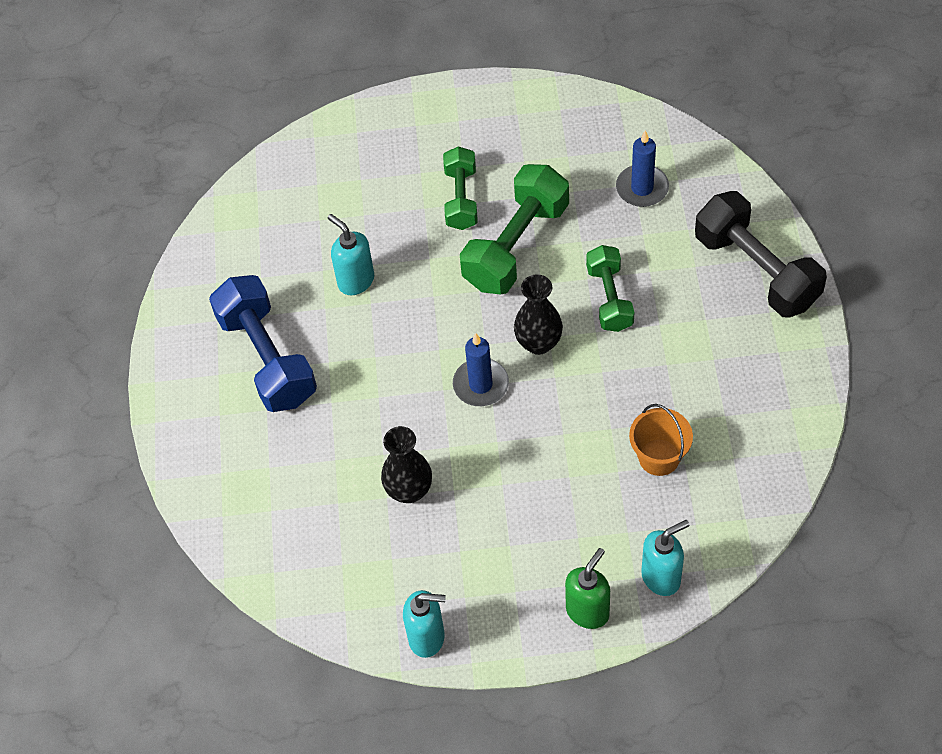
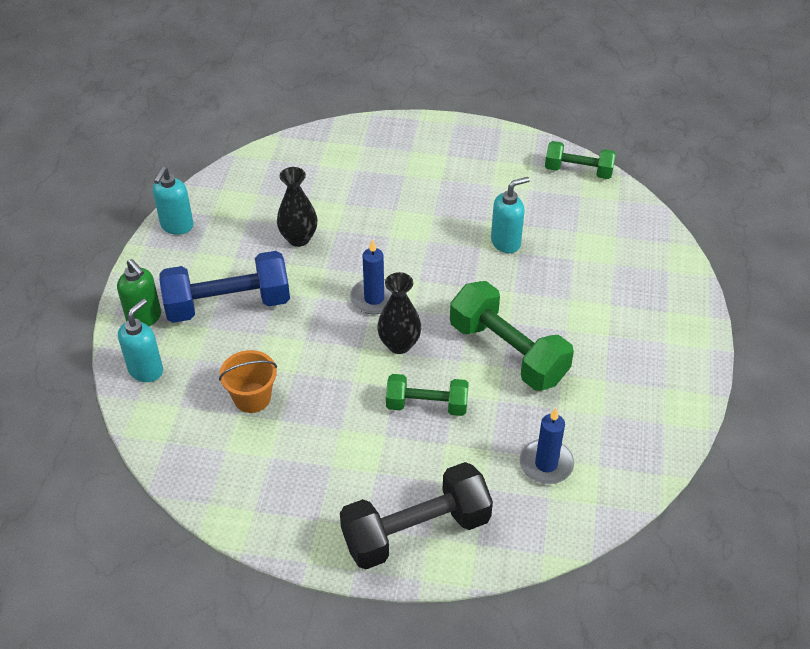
camera: 100 degrees right, 10 degrees down
blue dumbbell [209,275,317,412] -> blue dumbbell moved to [159,251,290,323]
green dumbbell [443,146,478,230] -> green dumbbell moved to [545,141,616,179]
turquoise soap dispenser [641,520,689,596] -> turquoise soap dispenser turned 135 degrees counterclockwise [118,299,163,382]

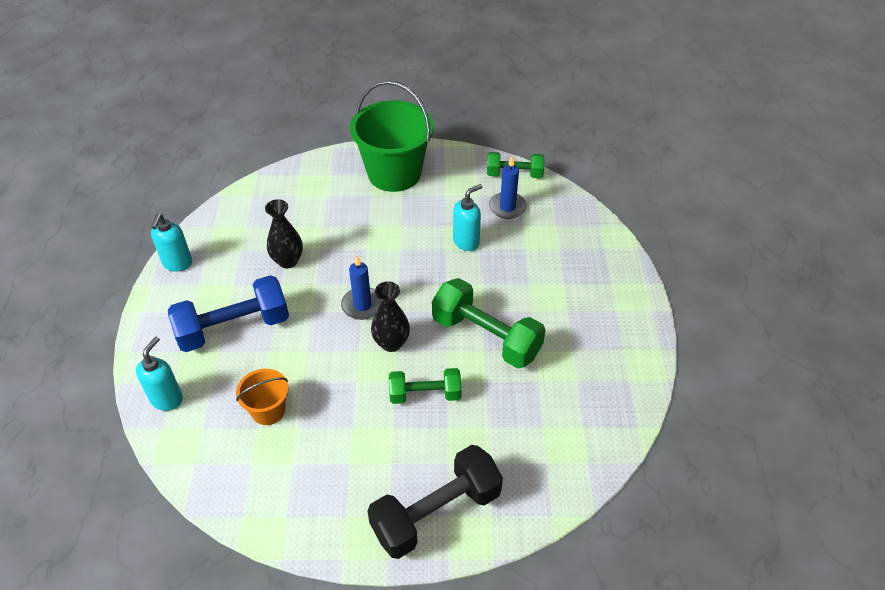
camera: 10 degrees left, 0 degrees up
green soap dispenser [117,259,161,326] -> none
blue candle [520,408,574,484] -> blue candle moved to [489,156,527,219]
none -> green bucket [350,81,434,192]

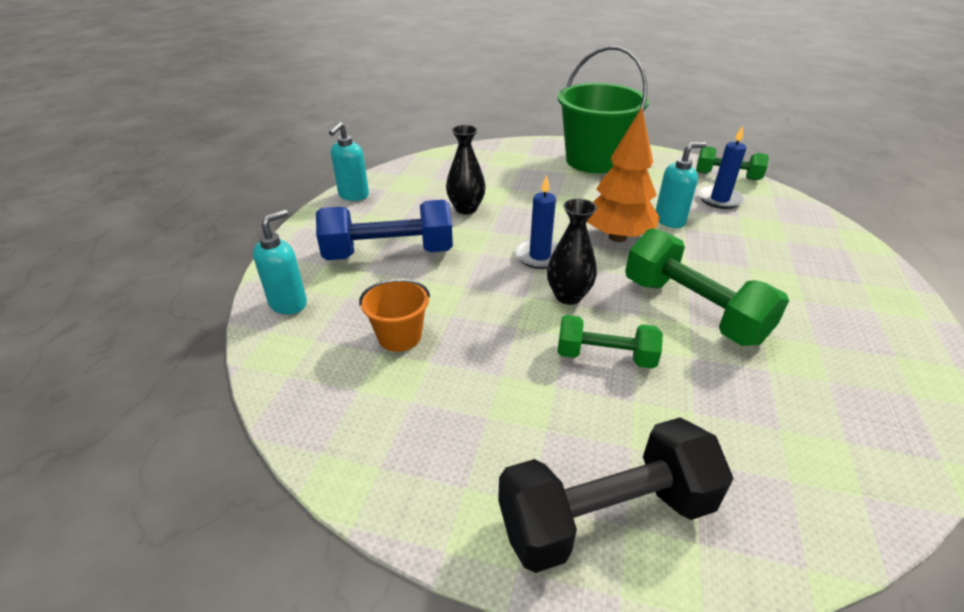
camera: 15 degrees right, 10 degrees down
none -> orange tree [587,107,660,242]

